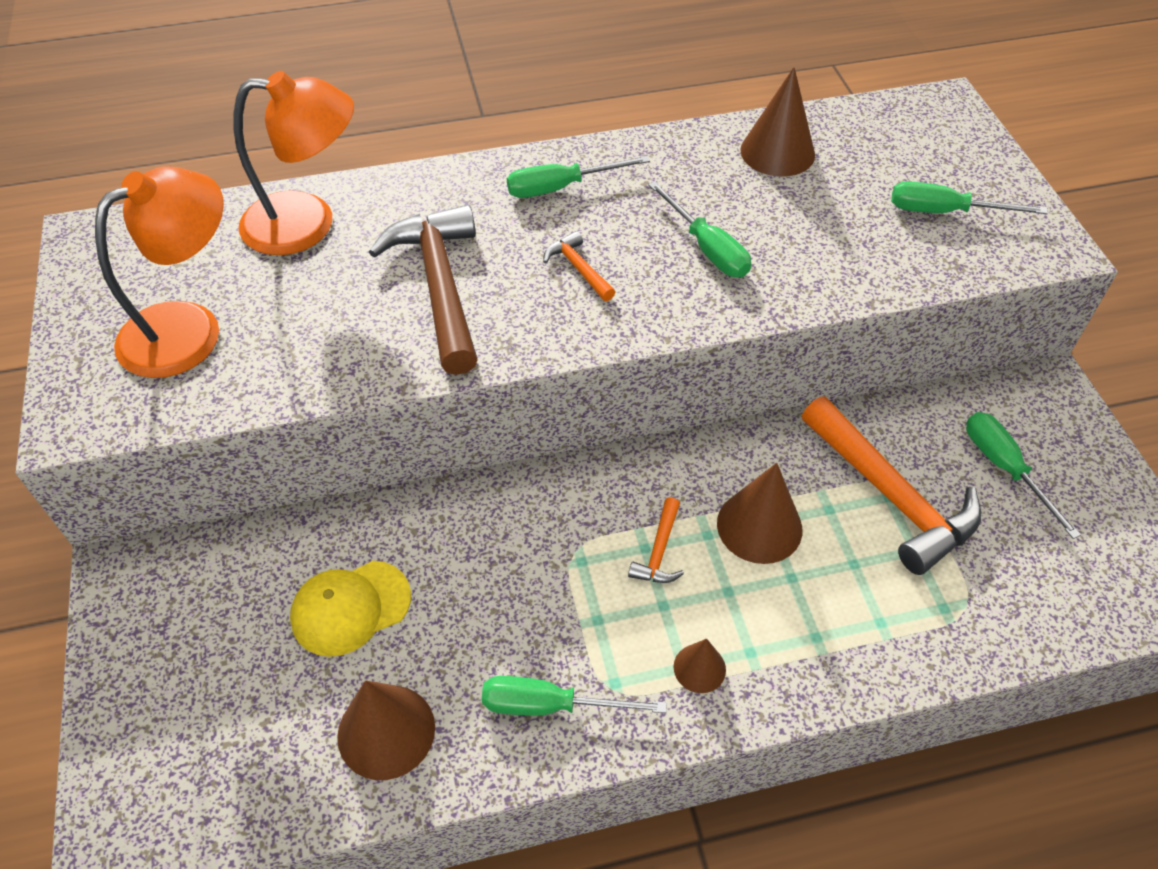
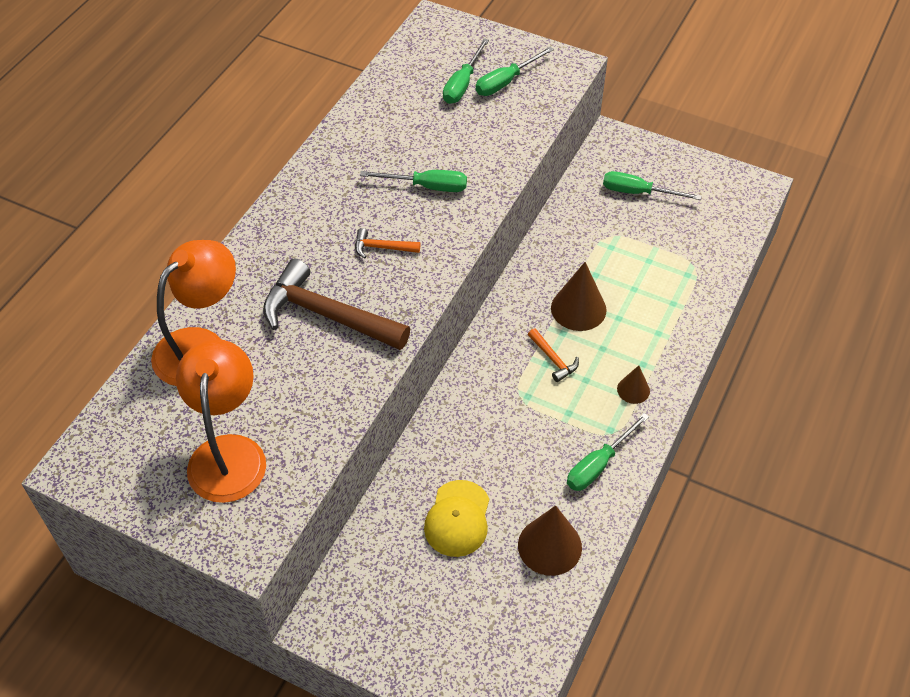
camera: 50 degrees left, 0 degrees up
green screwdriver [507,156,650,198] -> green screwdriver moved to [443,39,489,104]
brown cone [740,67,815,177] -> none
orange hammer [802,396,981,575] -> none

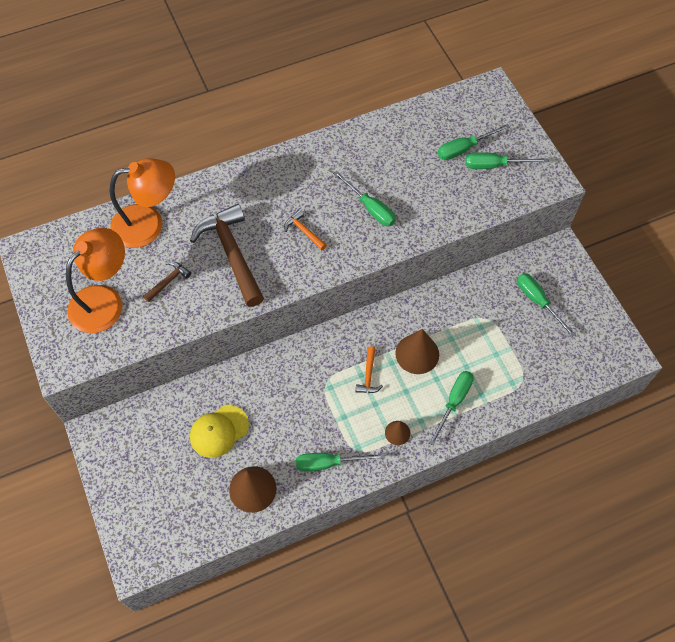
camera: 40 degrees right, 10 degrees up
none -> brown hammer [143,262,191,302]
none -> green screwdriver [429,371,474,446]

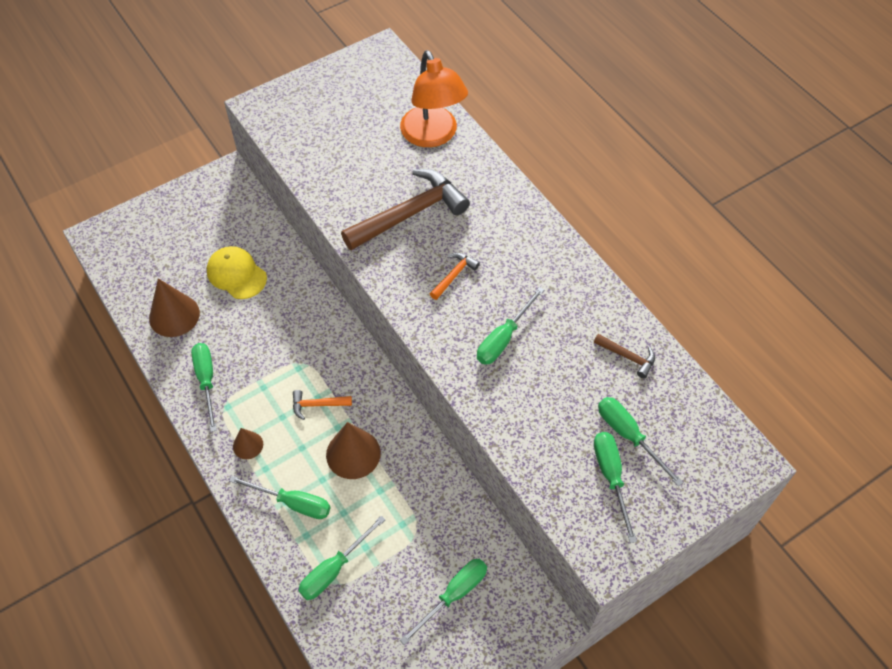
camera: 80 degrees right, 5 degrees down
orange lamp [66,228,125,333] -> none
brown hammer [143,262,191,302] -> brown hammer moved to [594,334,655,378]
none -> green screwdriver [298,516,385,600]

